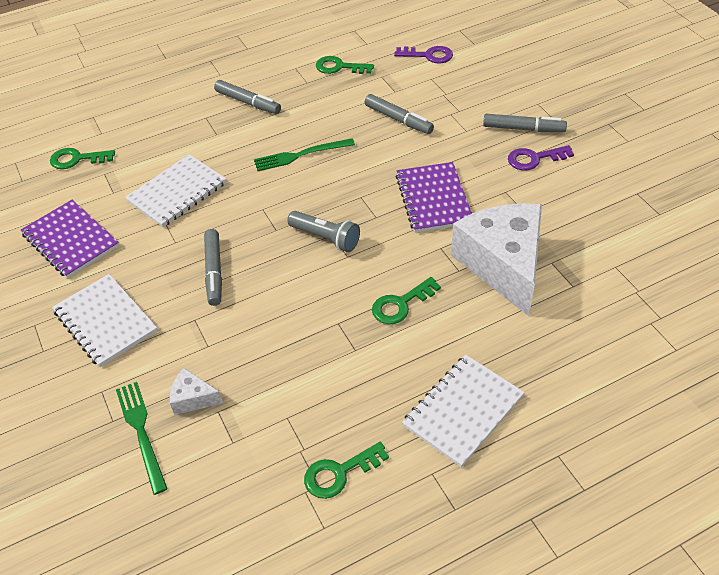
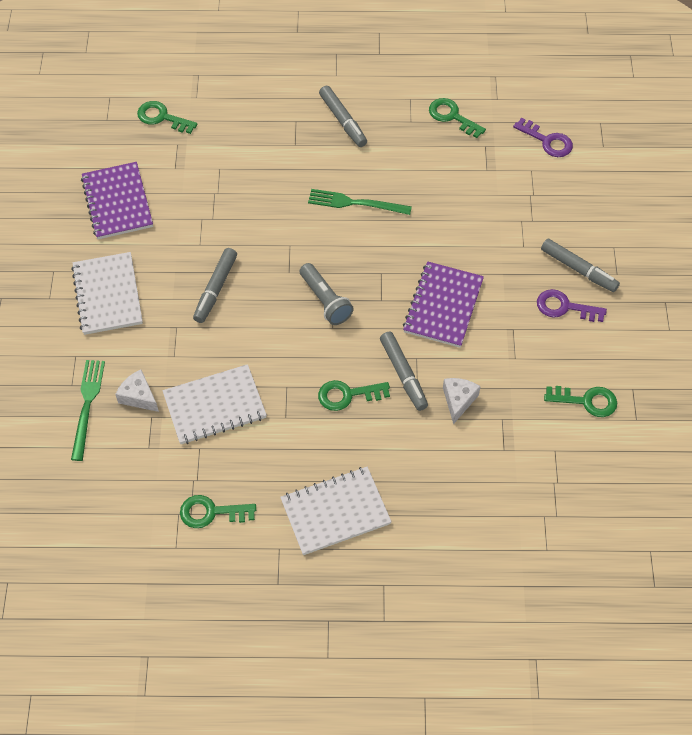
camera: 25 degrees right, 10 degrees up
white notebook [125,154,226,227] -> white notebook moved to [163,364,267,444]
grey marker [365,94,434,134] -> grey marker moved to [380,332,428,411]
white cheese [451,203,542,316] -> white cheese [443,378,481,424], size x0.41
none -> green key [544,386,617,417]

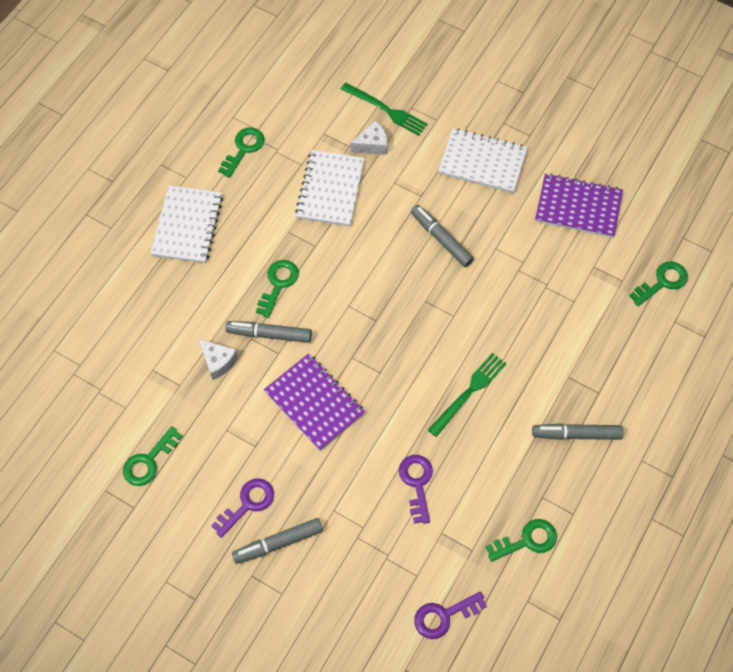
camera: 120 degrees right, 5 degrees up
grey flashlight [300,263,354,325] -> none
none -> purple key [399,455,433,524]

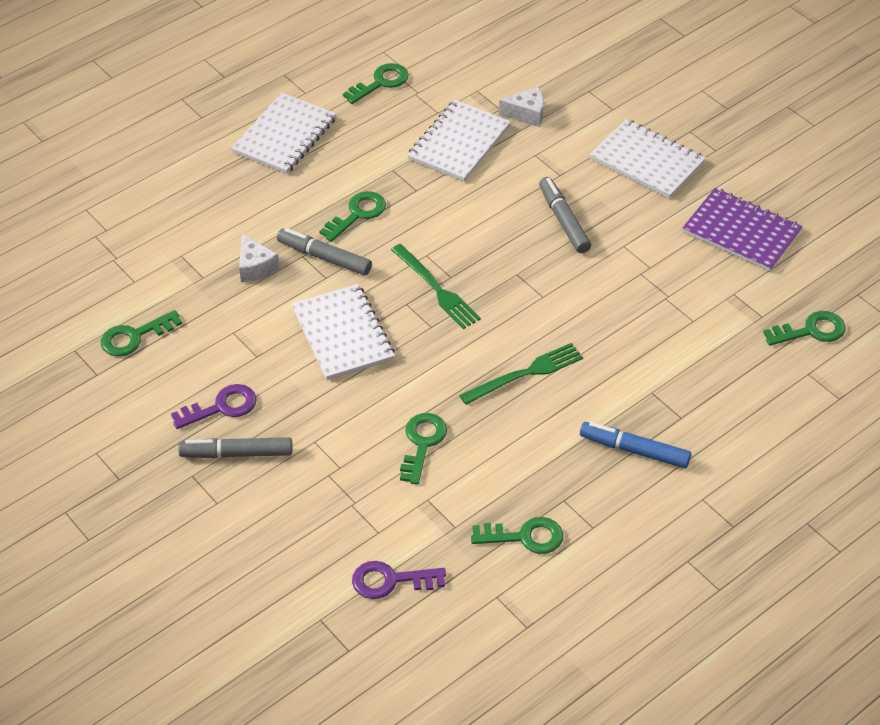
camera: 20 degrees right, 15 degrees down
purple notebook [264,353,365,451] -> white notebook [292,284,395,380]
green fork [341,82,428,136] -> green fork moved to [391,244,481,329]
purple key [399,455,433,524] -> green key [400,413,447,485]
grey marker [532,423,623,440] -> blue marker [580,422,691,468]

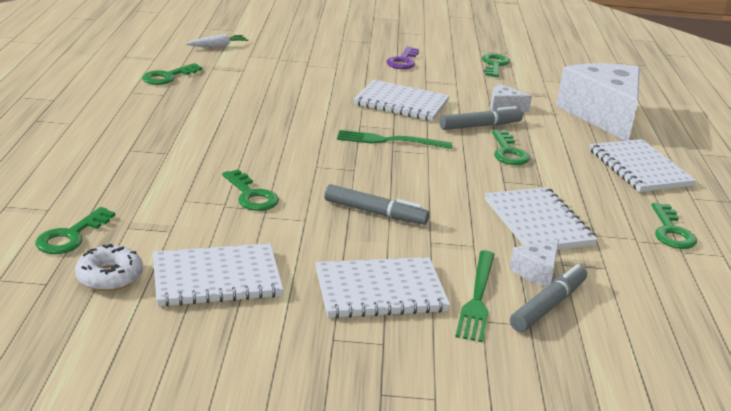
camera: 130 degrees right, 20 degrees down
grey marker [178,437,292,459] -> grey marker moved to [510,264,587,332]
purple key [352,561,446,599] -> white carrot [186,34,248,47]
green key [400,413,447,485] -> green key moved to [222,169,279,211]
green fork [459,343,583,405] -> green fork moved to [455,250,495,342]
blue marker [580,422,691,468] -> none
purple notebook [683,188,802,272] -> white notebook [153,243,284,307]
none -> white donut [75,244,143,291]
none -> white cheese [556,63,640,141]

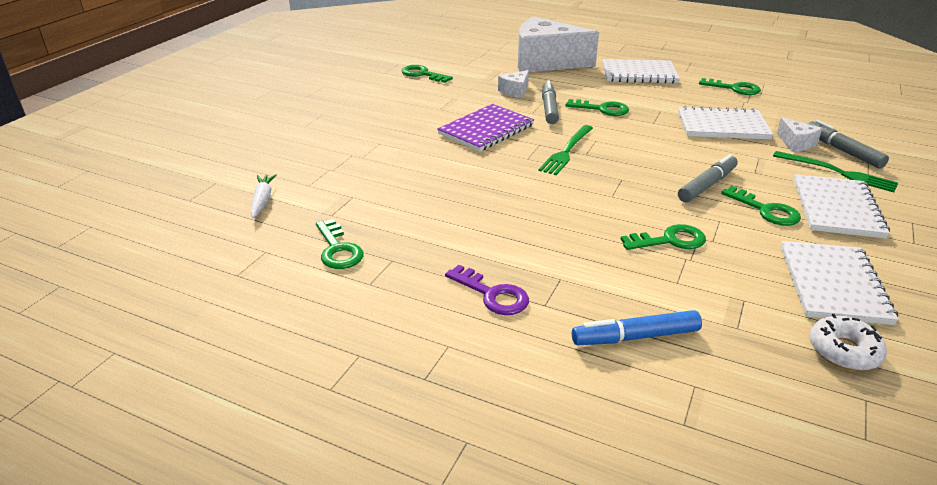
camera: 65 degrees left, 5 degrees up
green key [36,207,115,254] -> green key moved to [721,186,801,226]
white notebook [353,80,450,121] -> purple notebook [437,104,534,151]
purple key [386,46,419,69] -> purple key moved to [445,265,529,315]
none -> blue marker [572,310,702,345]

